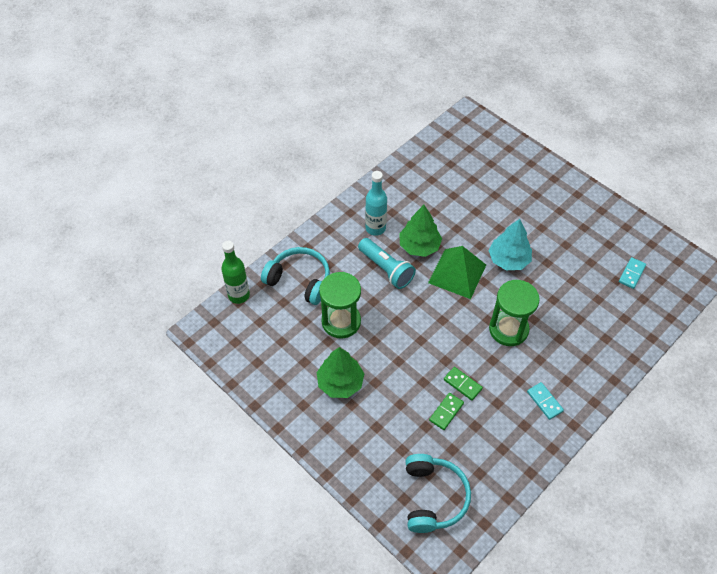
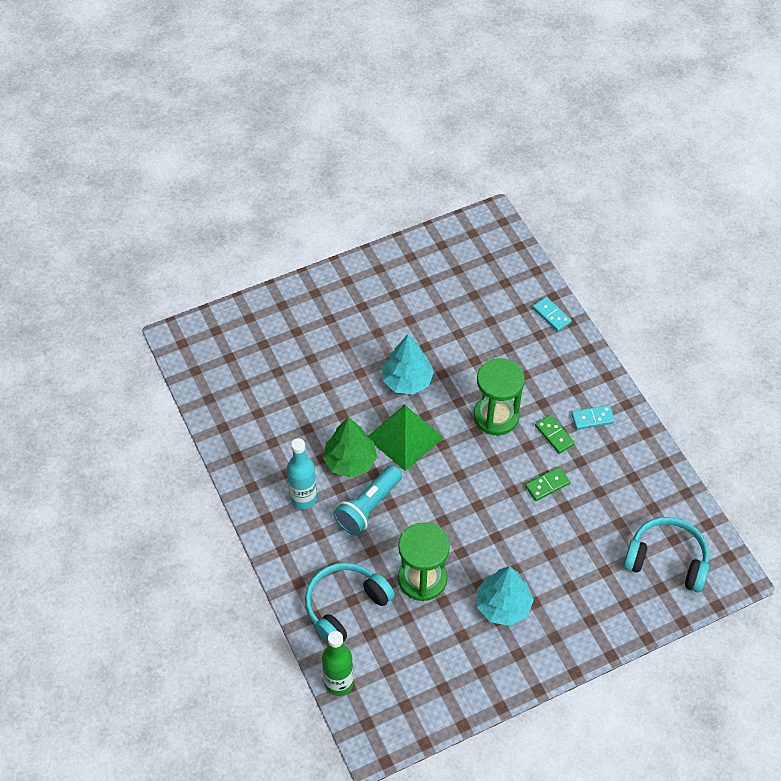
camera: 70 degrees left, 0 degrees up
green tree [316,347,364,398] -> turquoise tree [477,566,534,626]
turquoise flashlight [358,238,416,289] -> turquoise flashlight turned 150 degrees clockwise [333,465,402,535]
green domino [429,393,464,430] -> green domino moved to [535,415,575,454]
turquoise domino [619,257,646,289] -> turquoise domino moved to [533,297,572,332]

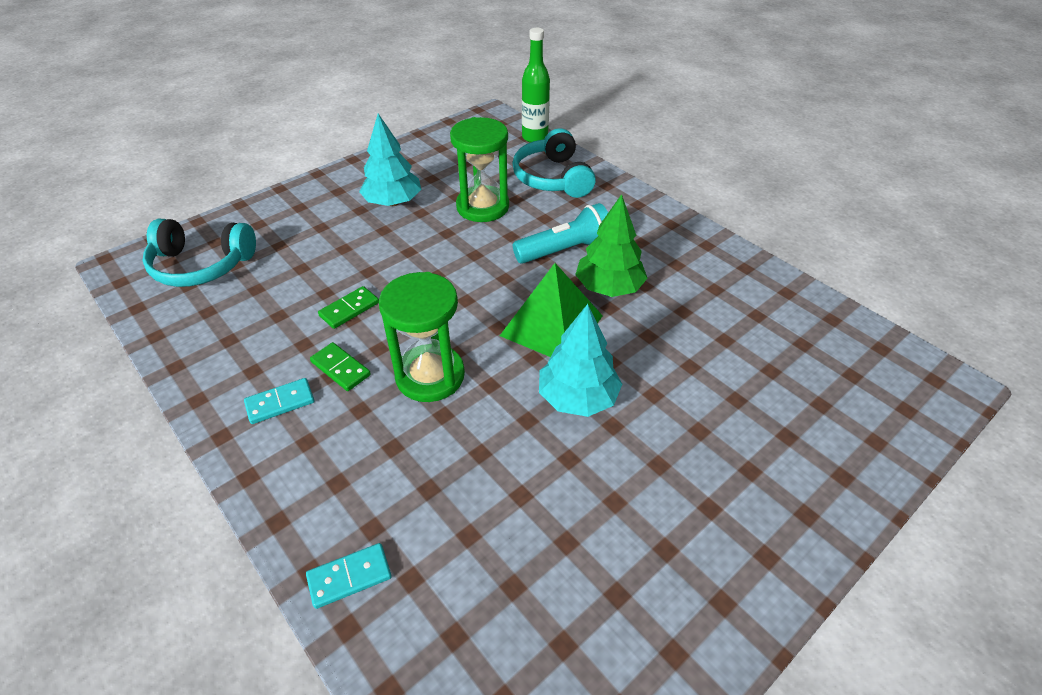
camera: 165 degrees right, 10 degrees down
turquoise bottle [287,438,317,509] -> none
turquoise headphones [305,562,395,644] -> turquoise headphones turned 135 degrees clockwise [512,128,596,198]
turquoise flashlight [333,465,402,535] -> turquoise flashlight turned 45 degrees clockwise [513,203,608,264]
turquoise domino [533,297,572,332] -> turquoise domino turned 60 degrees counterclockwise [306,543,392,609]

